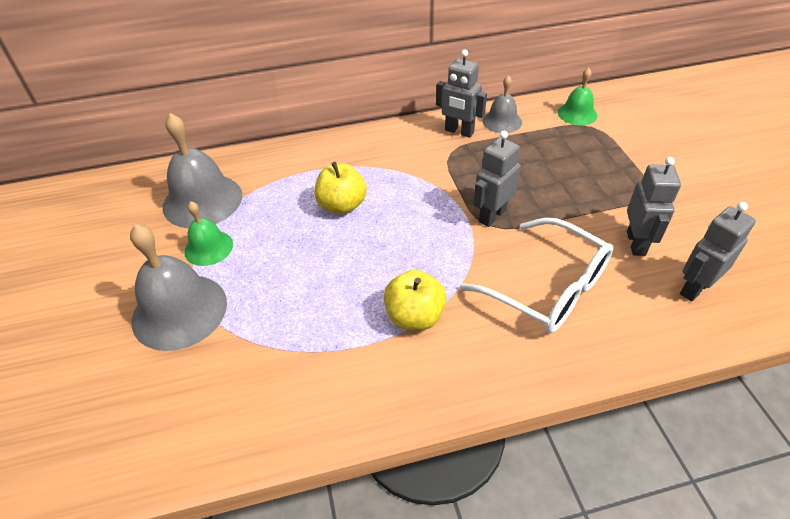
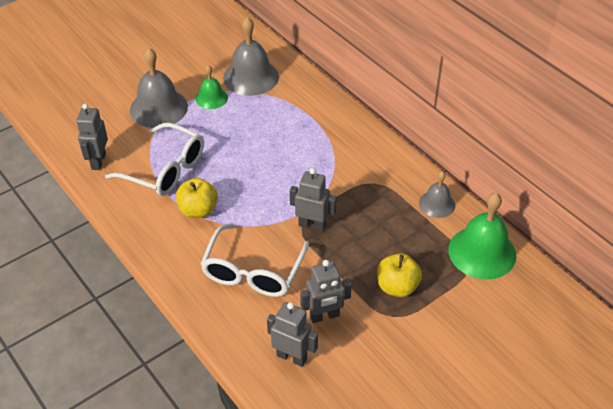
camera: 65 degrees right, 0 degrees up
yellow apple [314,162,367,214] -> yellow apple moved to [377,253,422,297]
grey robot [436,49,487,138] -> grey robot moved to [76,104,108,170]
green bell [558,68,597,125] -> green bell [448,193,516,279], size x1.77
none -> white glasses [105,123,204,196]

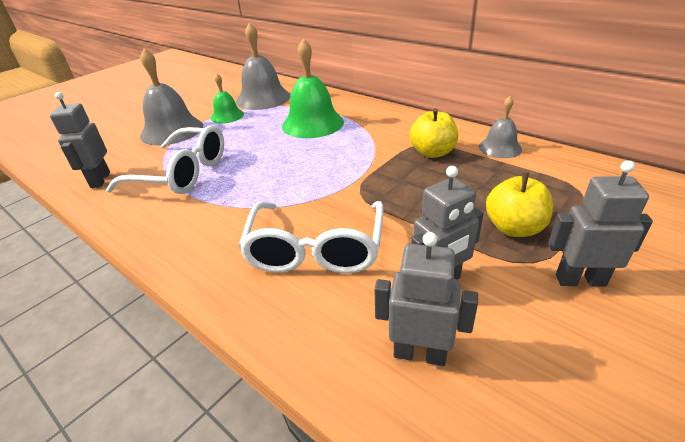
camera: 10 degrees left, 10 degrees down
yellow apple [176,178,218,218] -> yellow apple moved to [410,108,458,158]
grey robot [290,168,337,232] -> grey robot moved to [548,160,653,287]
green bell [448,193,516,279] -> green bell moved to [282,38,344,138]

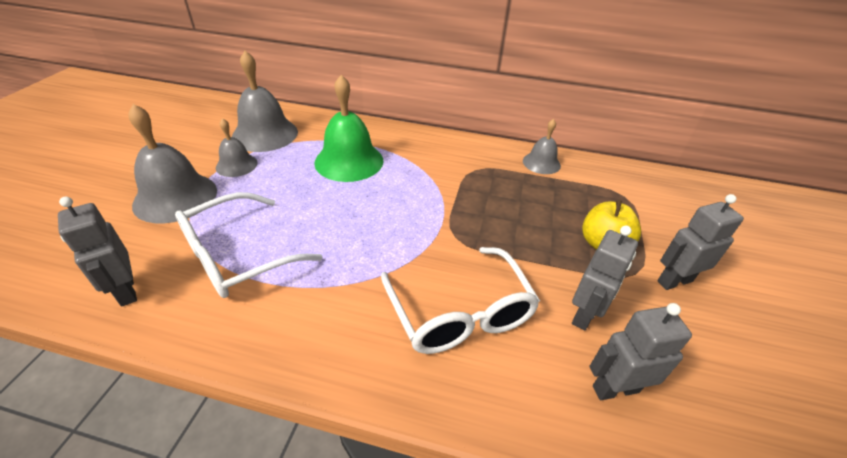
camera: 30 degrees left, 5 degrees up
white glasses [106,125,224,194] -> white glasses turned 150 degrees clockwise [175,192,322,298]
green bell [211,73,244,124] -> grey bell [216,118,258,177]
yellow apple [410,108,458,158] -> none

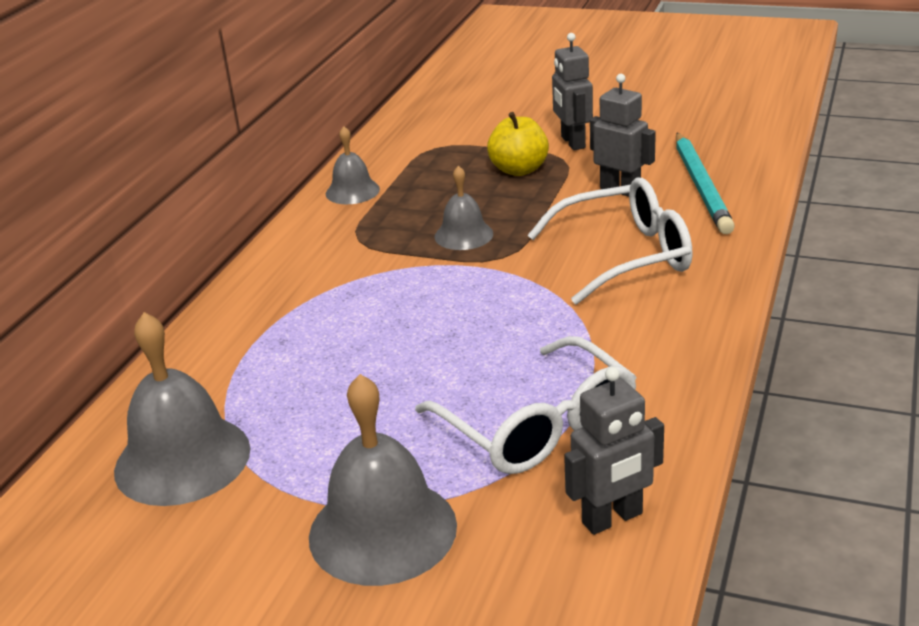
camera: 80 degrees left, 10 degrees down
grey bell [216,118,258,177] -> grey bell moved to [435,165,493,250]
green bell [314,75,384,182] -> none
grey robot [590,303,692,400] -> turquoise pencil [676,133,735,234]

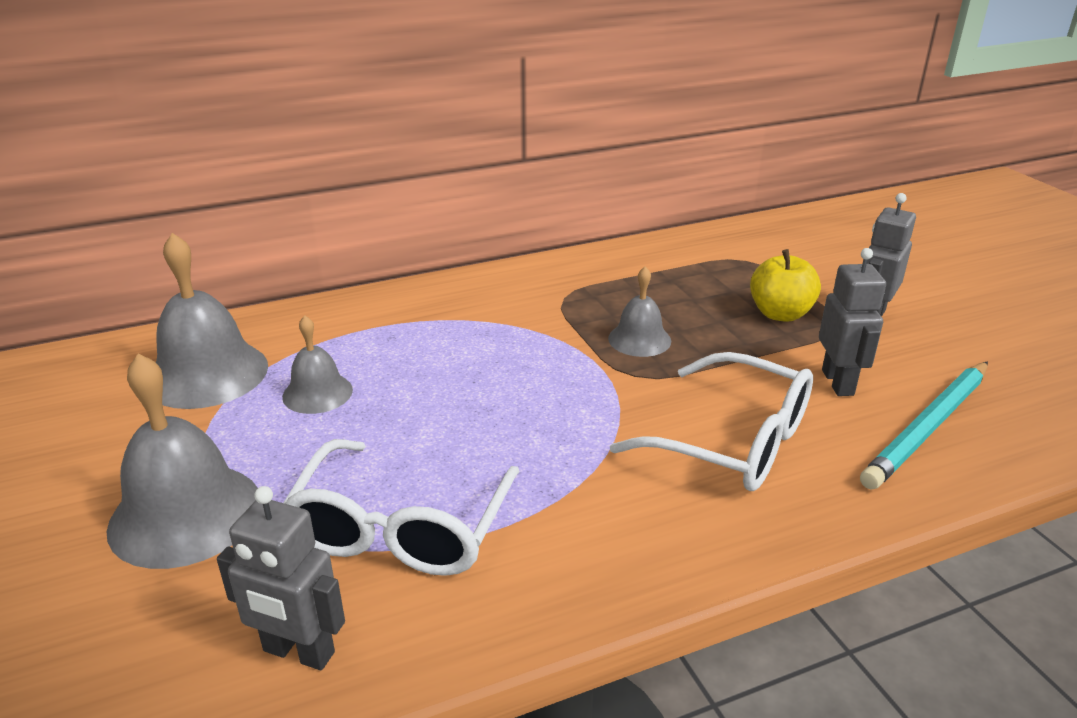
camera: 45 degrees right, 0 degrees up
grey bell [326,126,380,204] -> grey bell moved to [282,315,353,414]

